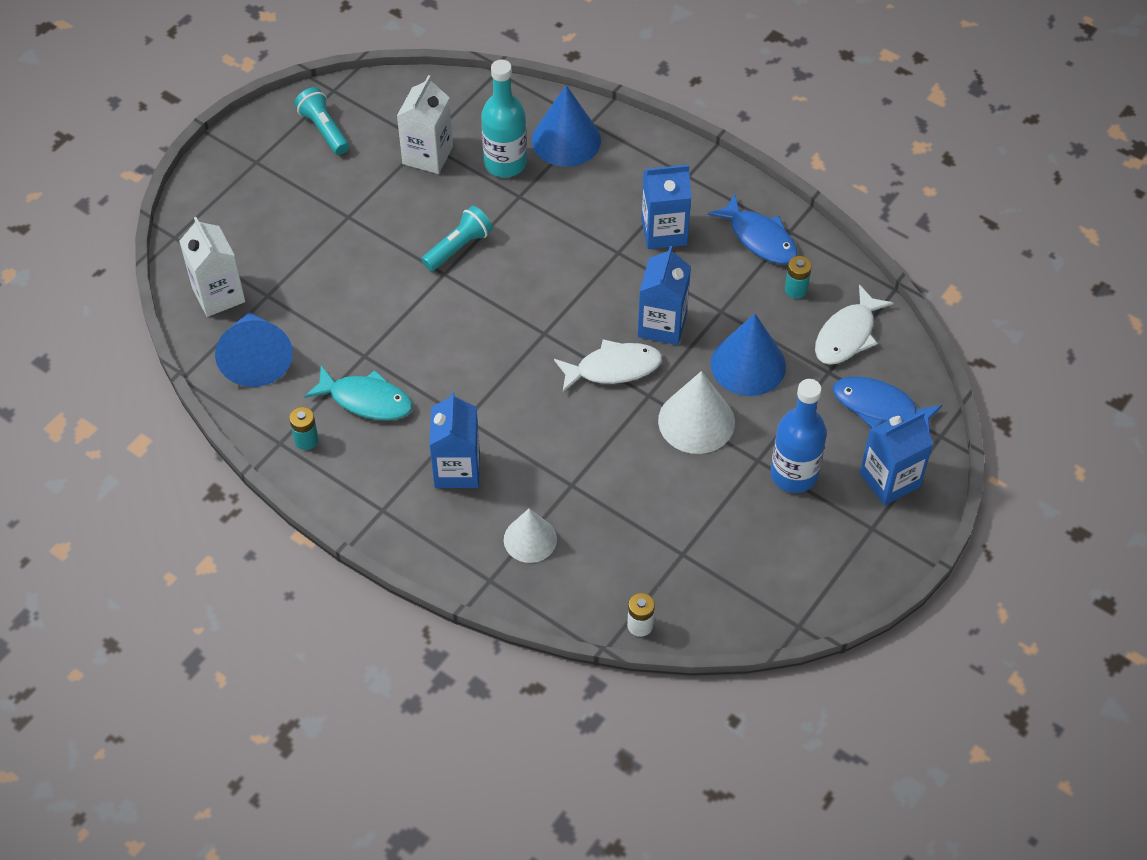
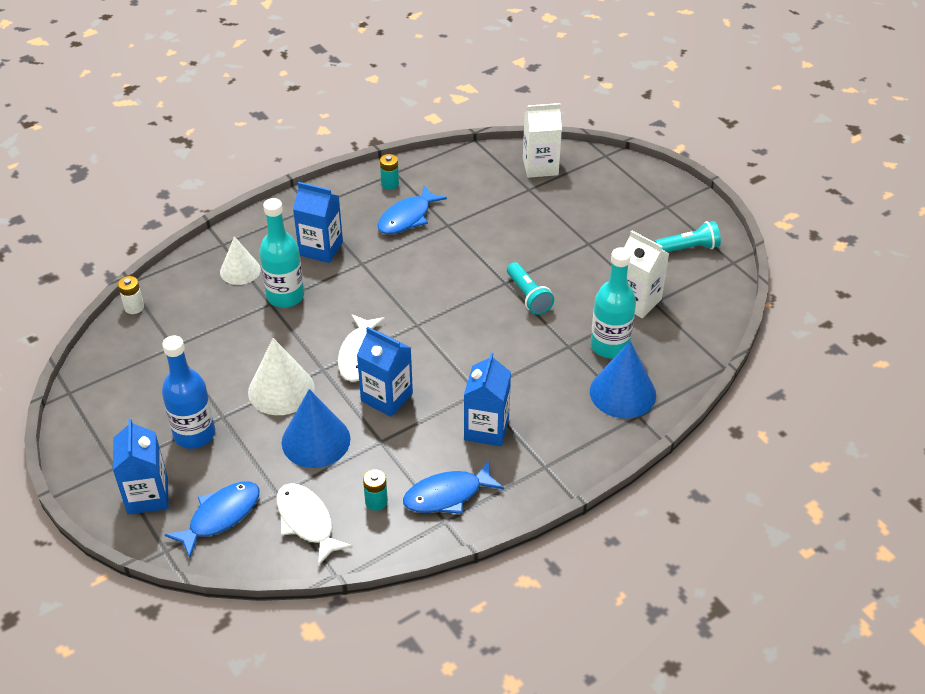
camera: 110 degrees right, 10 degrees down
blue cone [215,312,293,387] -> none
turquoise fish [304,366,413,420] -> blue fish [378,185,447,234]
none -> turquoise bottle [259,198,304,308]

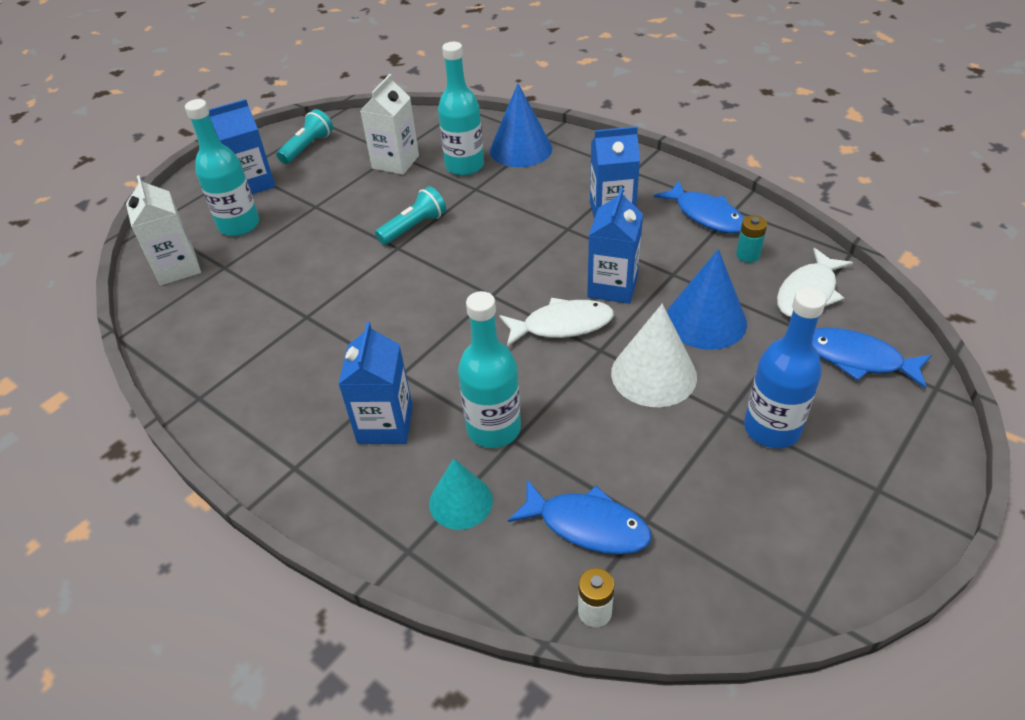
camera: 105 degrees left, 0 degrees up
blue carton [113,419,168,515] -> blue carton moved to [209,99,275,194]
white cone [220,236,261,285] -> turquoise cone [429,458,493,530]
blue fish [378,185,447,234] -> blue fish moved to [508,480,651,554]
turquoise battery [380,154,399,190] -> none
turquoise flashlight [655,221,721,252] -> turquoise flashlight turned 60 degrees clockwise [277,109,333,164]
none -> turquoise bottle [185,99,259,236]

